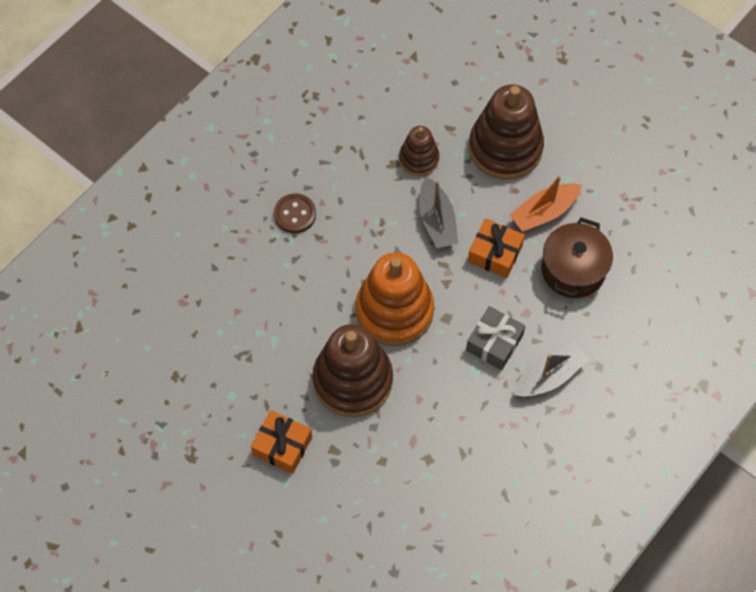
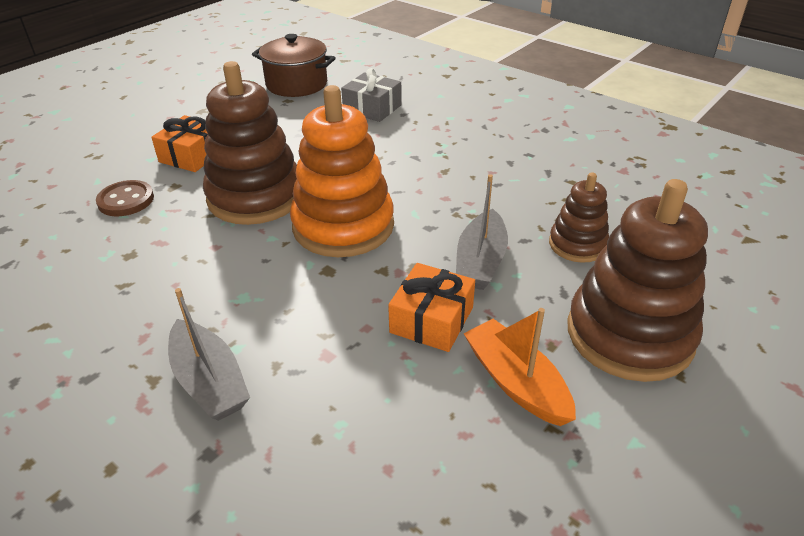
camera: 90 degrees right, 25 degrees down
brown button [274,193,316,233] -> brown button moved to [96,180,154,216]
grey boat [419,177,458,248] -> grey boat turned 60 degrees counterclockwise [456,174,508,290]
grey gift [466,306,525,370] -> grey gift moved to [341,68,402,122]
brown pot [541,217,613,298] -> brown pot moved to [252,34,336,97]

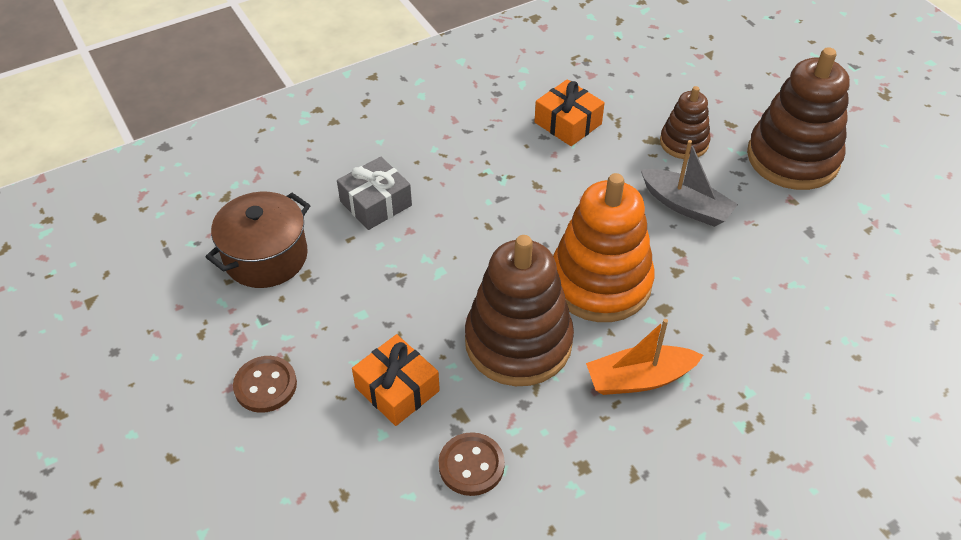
camera: 70 degrees left, 10 degrees up
grey boat [168,288,250,421] -> none
orange gift [388,263,475,352] -> orange gift moved to [535,79,605,146]
orange boat [463,308,576,426] -> orange boat moved to [586,319,703,395]
none -> brown button [233,356,297,413]

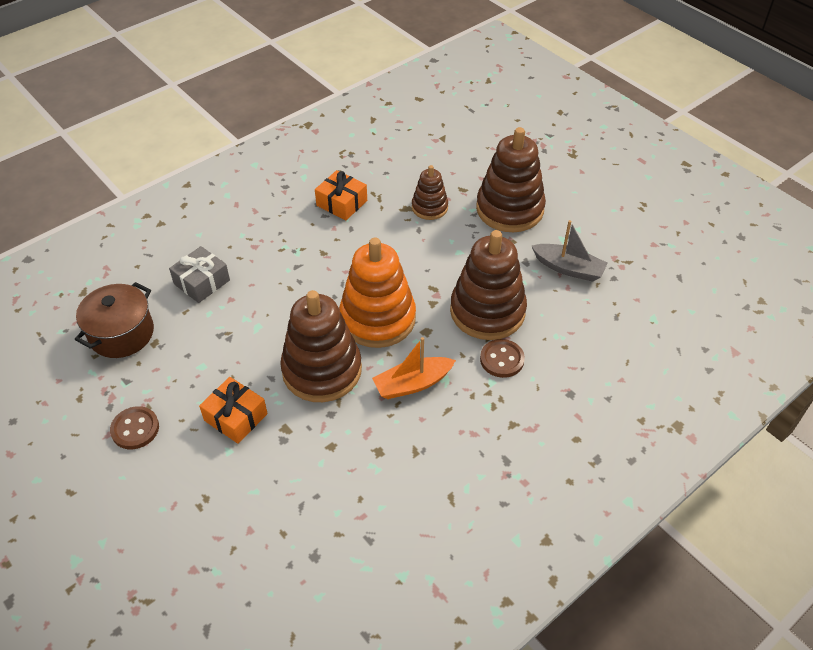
camera: 10 degrees left, 0 degrees up
brown button [439,432,505,496] -> brown button moved to [480,339,525,378]
grey boat [641,140,738,227] -> grey boat moved to [532,220,608,282]
none -> brown stacking toy [450,230,527,340]

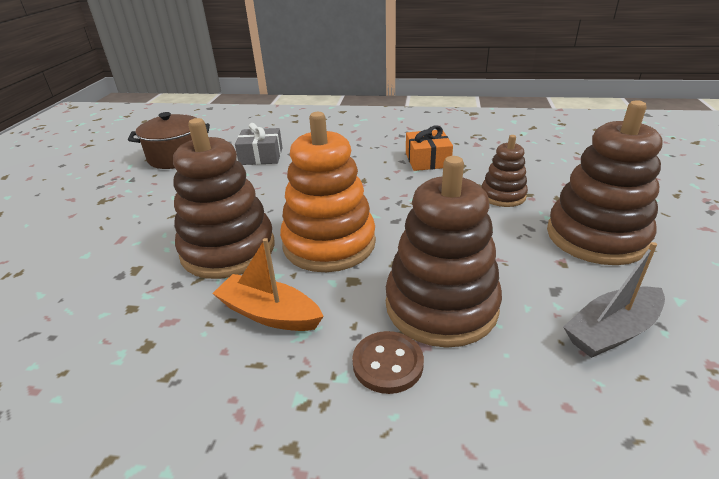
camera: 50 degrees right, 15 degrees down
brown button [110,406,159,449] -> none
orange gift [199,377,268,444] -> none
grey boat [532,220,608,282] -> grey boat turned 75 degrees clockwise [563,242,665,358]

